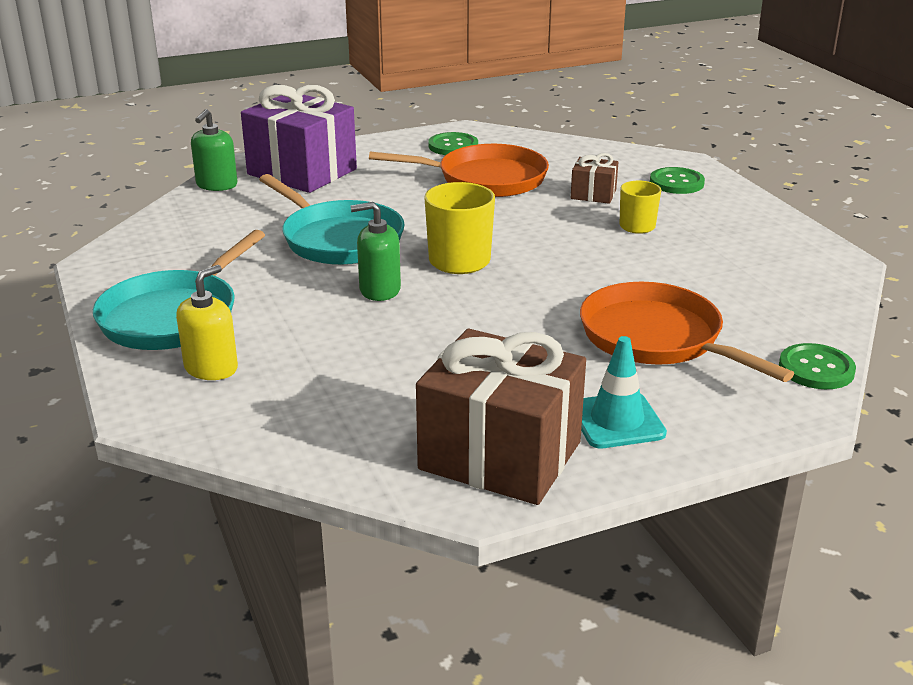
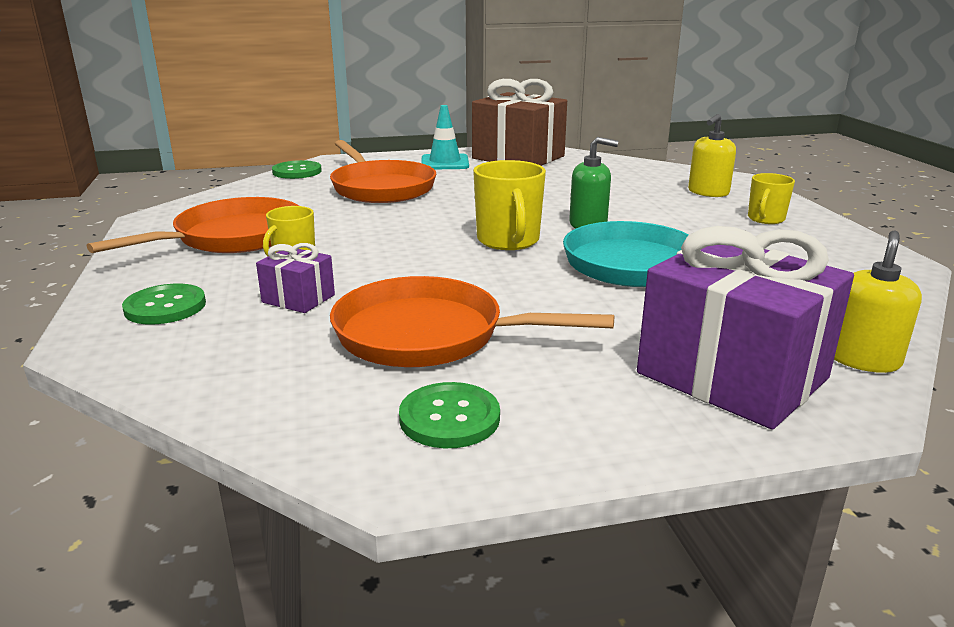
camera: 170 degrees left, 5 degrees down
turquoise pan [93,230,265,350] -> yellow mug [748,173,795,224]
green soap dispenser [191,109,237,191] -> yellow soap dispenser [834,231,922,373]
brown gift [571,153,618,204] -> purple gift [256,243,335,313]
none -> orange pan [87,197,299,253]

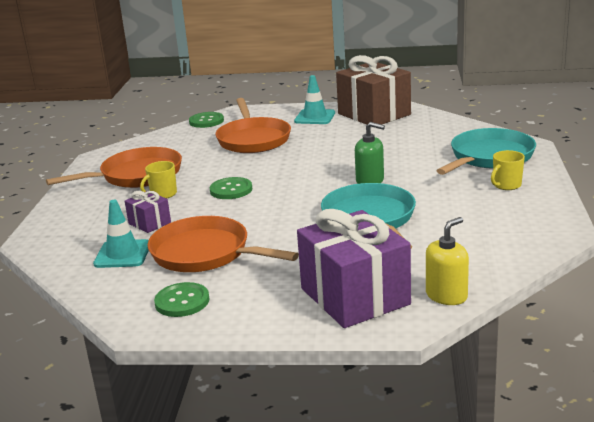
camera: 20 degrees right, 0 degrees up
green button [122,284,206,324] -> green button moved to [210,177,252,199]
yellow mug [473,160,546,250] -> none
yellow soap dispenser [688,114,736,197] -> turquoise pan [436,128,536,175]
none -> turquoise traffic cone [93,200,149,268]

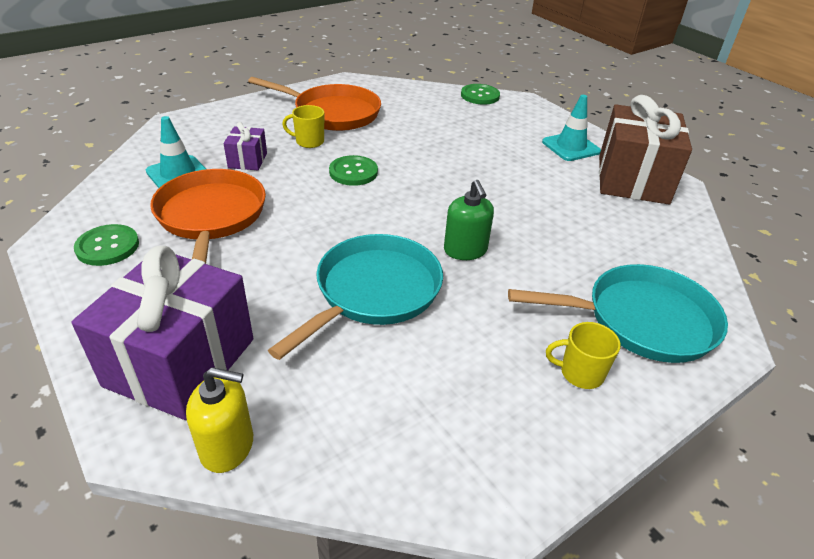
camera: 45 degrees right, 15 degrees up
orange pan [216,98,291,153] -> none

